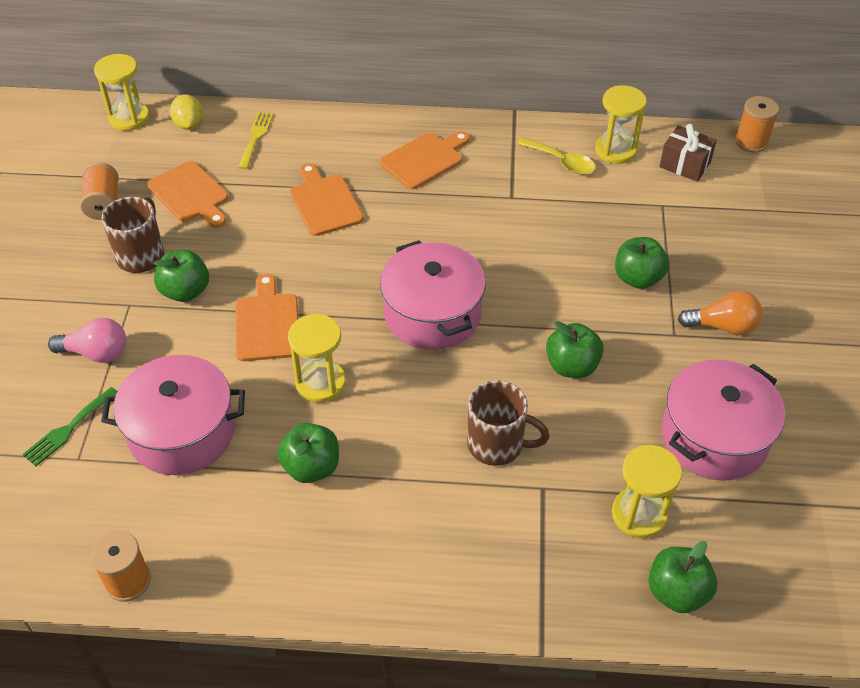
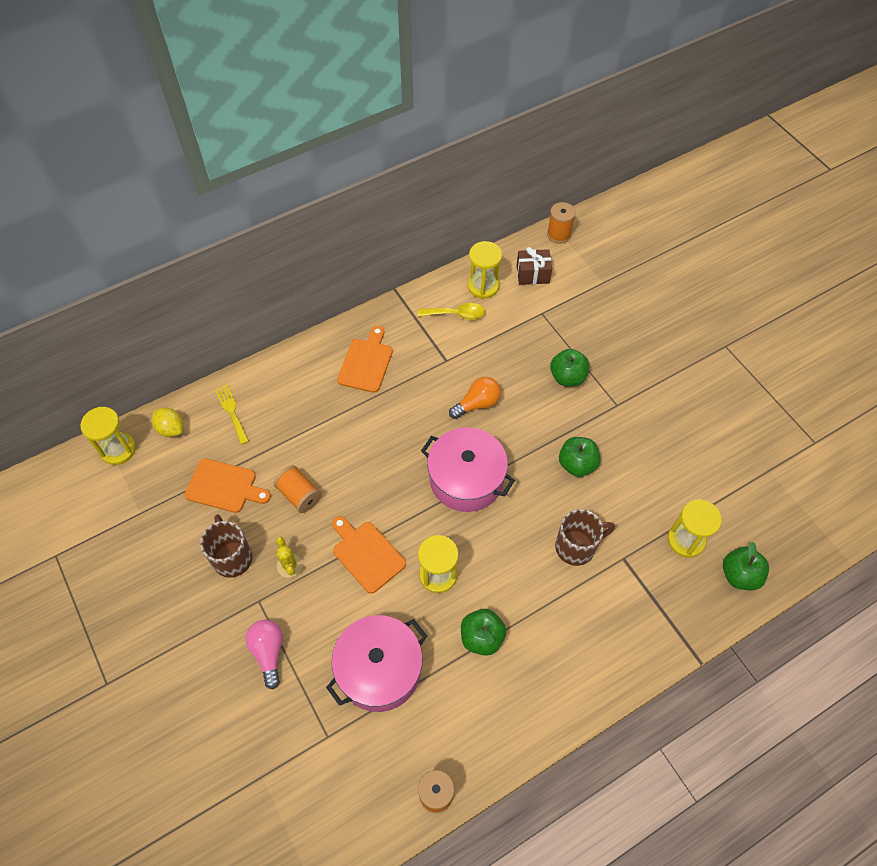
camera: 35 degrees left, 10 degrees up
green fork [22,387,117,466] -> none
pink light bulb [48,318,126,363] -> pink light bulb turned 75 degrees counterclockwise [245,620,283,690]
orange spool [80,162,119,220] -> orange spool moved to [274,465,321,513]
green apple [154,250,209,302] -> yellow cactus [276,537,302,578]
orange cutting board [290,163,364,236] -> none
pink pot [662,359,786,481] -> none
orange light bulb [678,291,763,335] -> orange light bulb moved to [449,377,501,419]

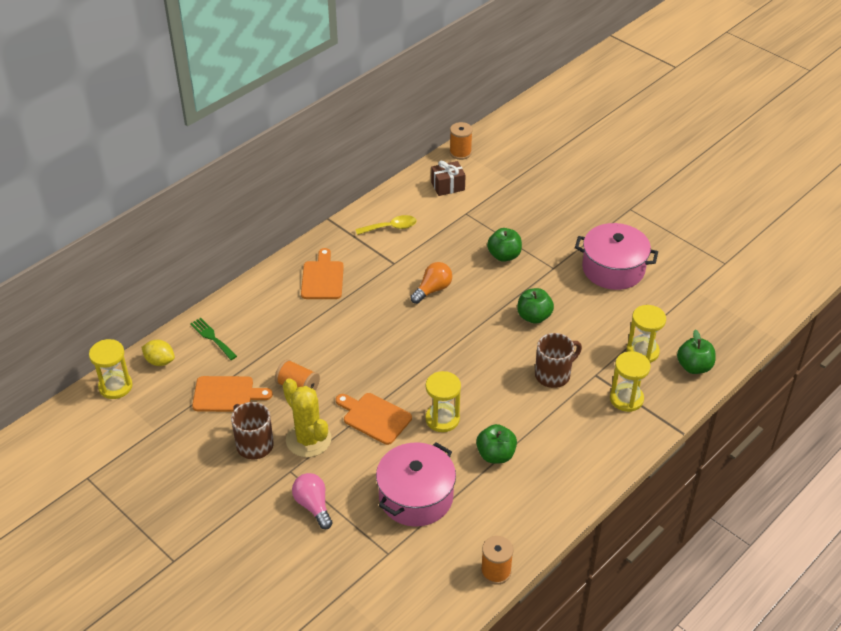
camera: 15 degrees left, 15 degrees down
yellow fork [215,384,249,445] -> green fork [190,318,237,360]
yellow cactus [276,537,302,578] -> yellow cactus [283,378,331,457], size x1.93
pink pot [421,427,515,512] -> pink pot moved to [575,223,658,290]
yellow hourglass [468,241,502,299] -> yellow hourglass moved to [610,351,651,412]

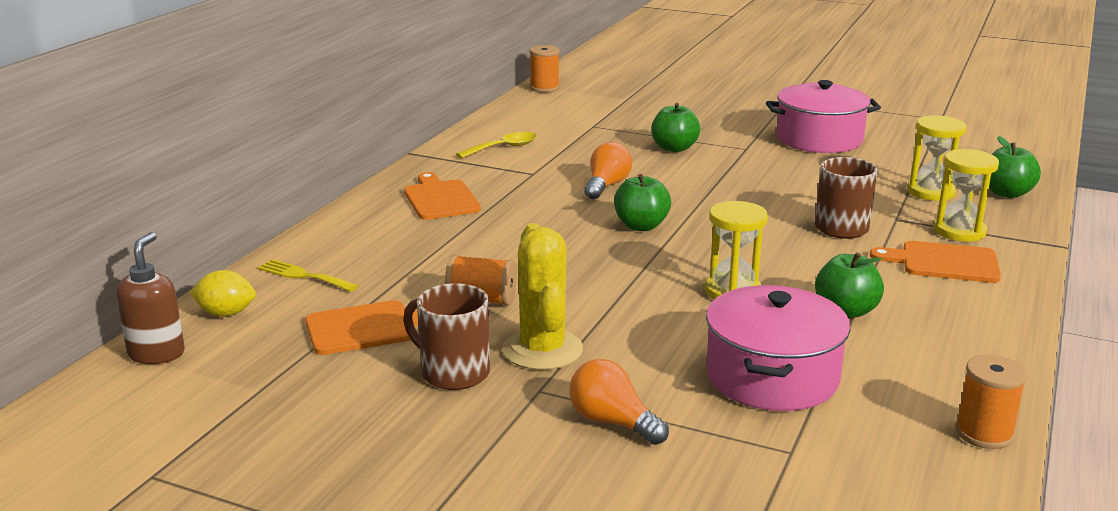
camera: 20 degrees left, 20 degrees down
yellow hourglass [89,339,133,399] -> brown soap dispenser [116,232,185,364]
green fork [190,318,237,360] -> yellow fork [257,259,358,292]
yellow cactus [283,378,331,457] -> yellow cactus turned 45 degrees clockwise [503,223,583,370]
pink light bulb [292,473,333,529] -> orange light bulb [569,359,669,445]
orange cutting board [336,393,412,445] -> orange cutting board moved to [870,241,1001,283]
brown gift [431,161,466,196] -> none
green apple [517,288,554,324] -> green apple moved to [614,174,671,231]

